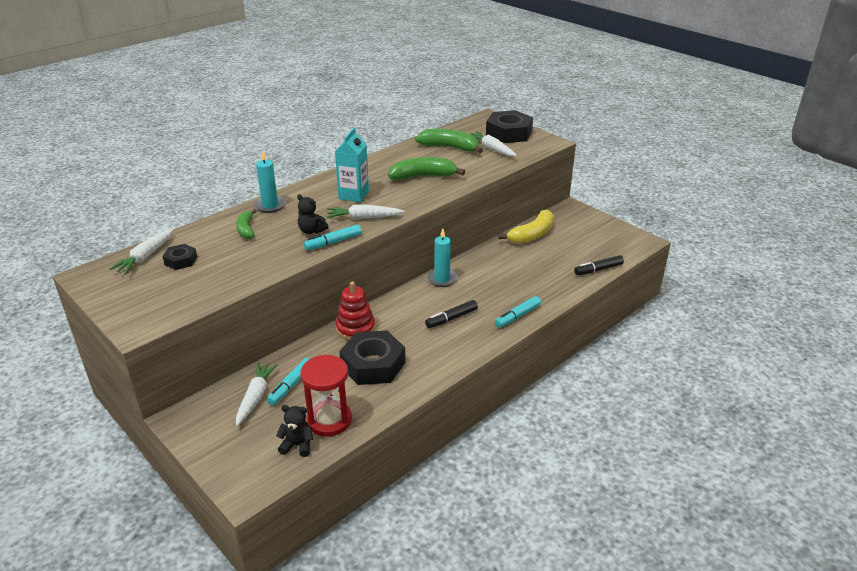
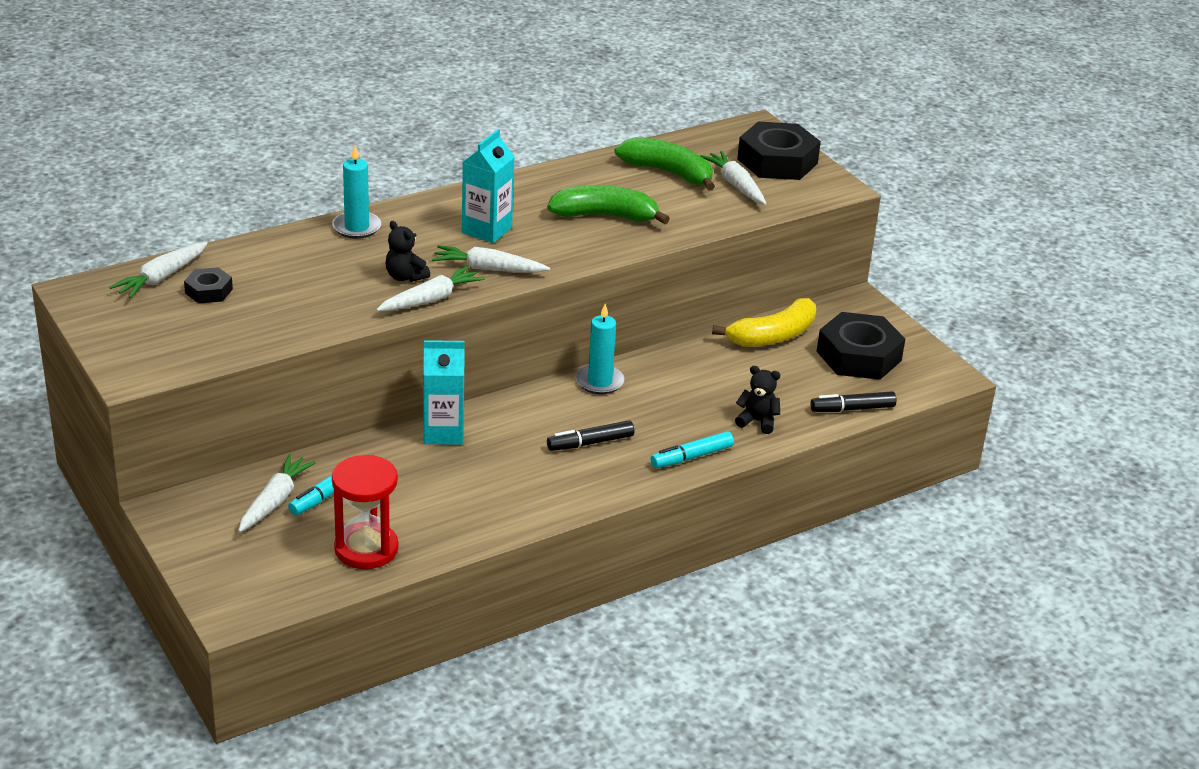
camera: 10 degrees right, 0 degrees up
green banana [236,209,257,239] -> none
black teddy bear [276,405,313,457] -> black teddy bear moved to [735,366,780,434]
turquoise marker [304,224,362,250] -> white carrot [376,266,485,311]
red stacking toy [336,281,375,340] -> turquoise carton [423,340,465,445]
black nut [339,331,405,385] -> black nut moved to [817,312,905,380]

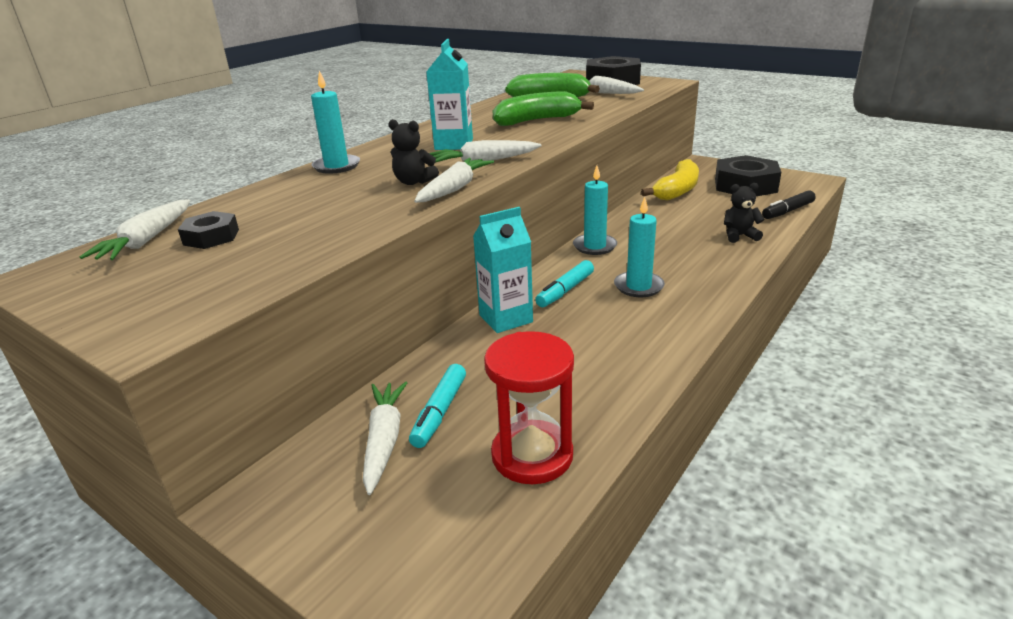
camera: 20 degrees left, 5 degrees down
black marker [547,420,634,451] -> turquoise candle [614,197,665,297]
turquoise marker [651,431,734,468] -> turquoise marker moved to [535,260,594,307]

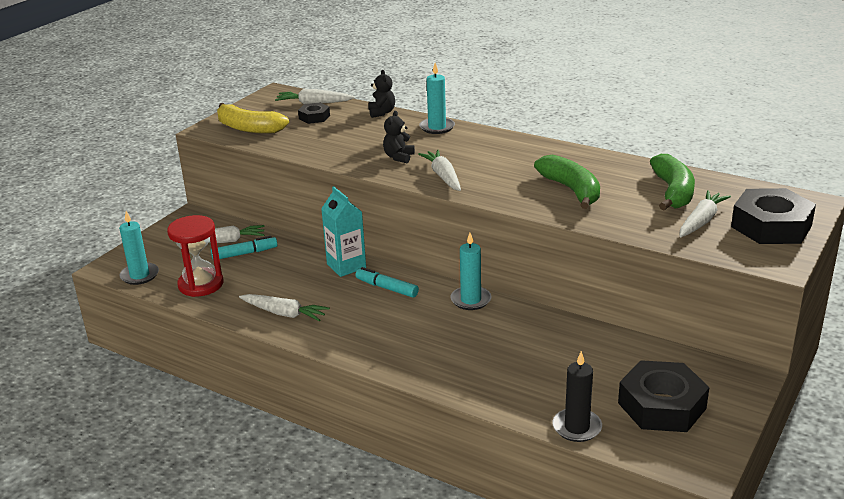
camera: 85 degrees right, 0 degrees up
turquoise marker [409,364,466,448] -> turquoise marker turned 150 degrees clockwise [211,236,278,259]
white carrot [414,158,494,203] -> white carrot moved to [239,294,330,321]
turquoise carton [426,39,473,150] -> none
turquoise candle [614,197,665,297] -> turquoise candle moved to [119,211,159,285]
yellow banana [641,159,699,201] -> yellow banana moved to [217,103,289,134]
black teddy bear [724,183,765,243] -> black teddy bear moved to [368,70,395,118]
black marker [762,190,816,219] -> black candle [552,351,602,442]

